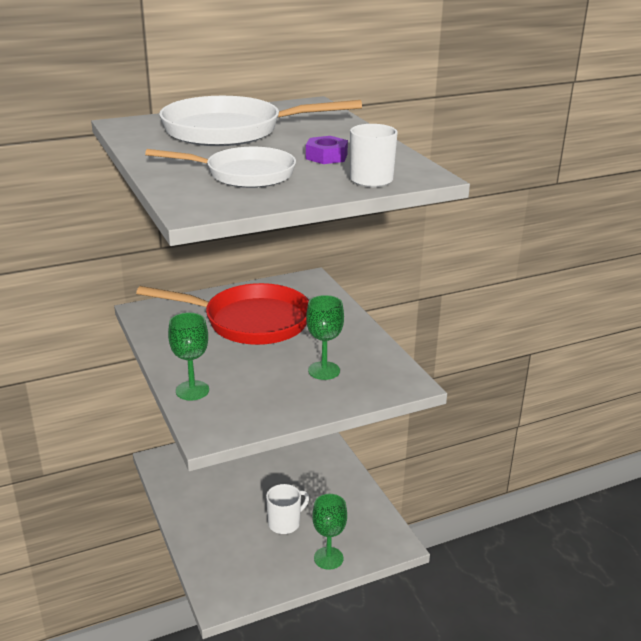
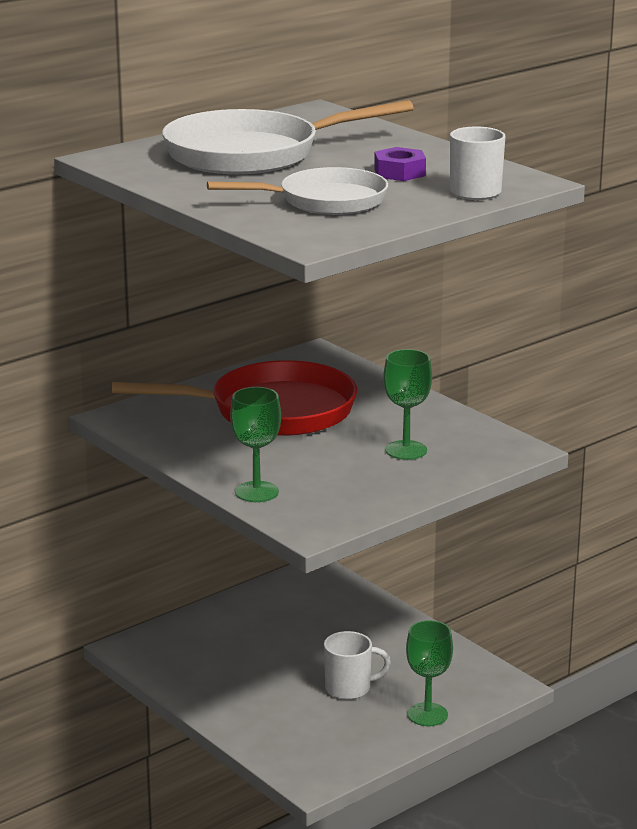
camera: 15 degrees left, 5 degrees down
white mug [266,484,310,534] -> white mug turned 45 degrees clockwise [324,631,391,700]

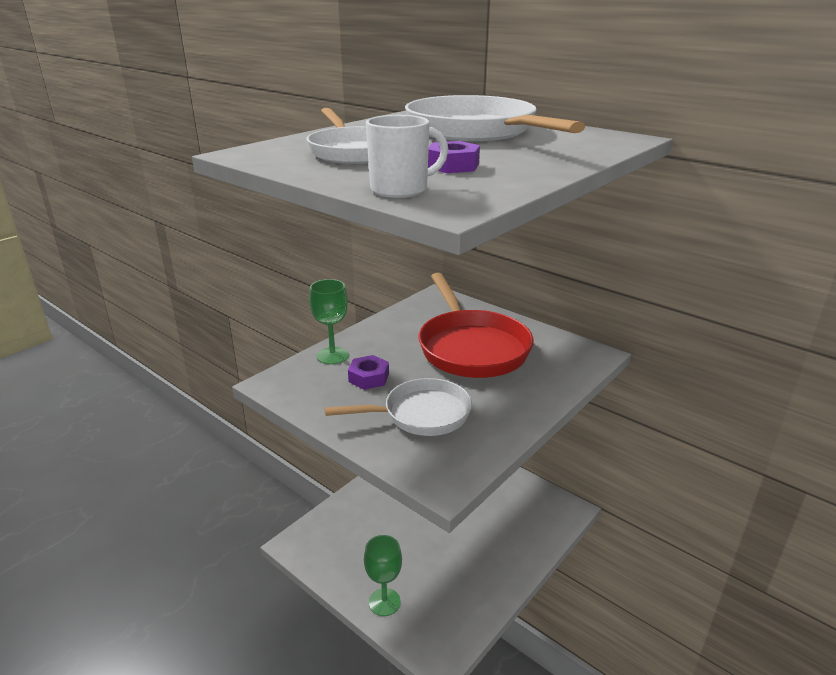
camera: 80 degrees right, 5 degrees up
white mug [324,631,391,700] -> none
green goblet [383,349,432,460] -> white pan [325,378,472,436]
none -> purple nut [348,355,389,390]

